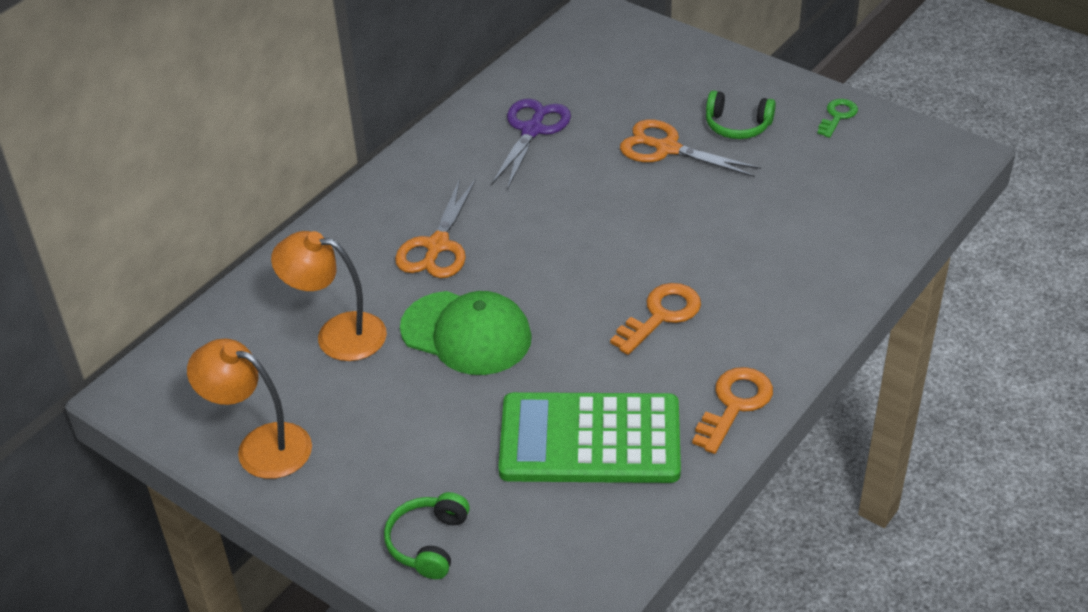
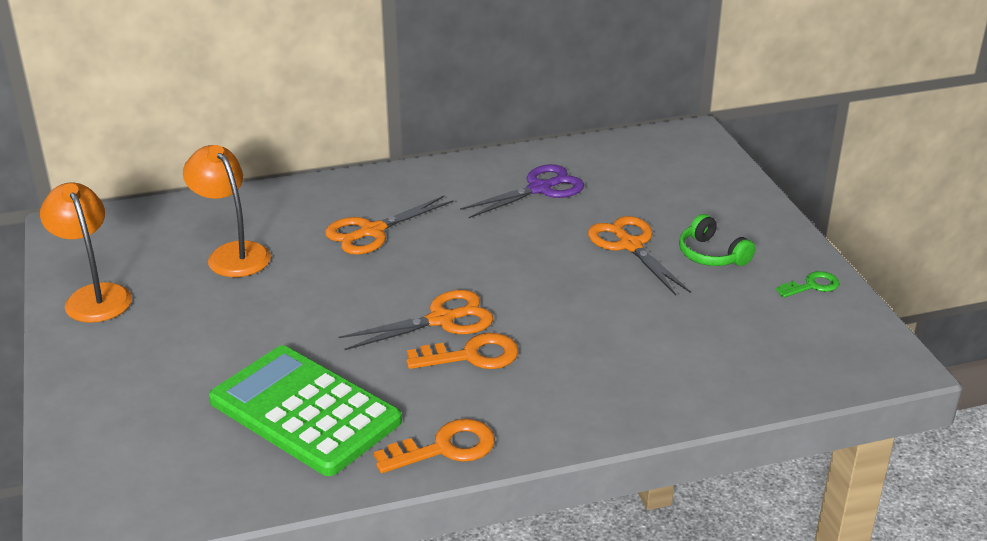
camera: 35 degrees right, 10 degrees down
green headphones [384,492,470,579] -> none
green cap [400,291,532,375] -> none
none -> orange scissors [339,290,493,350]

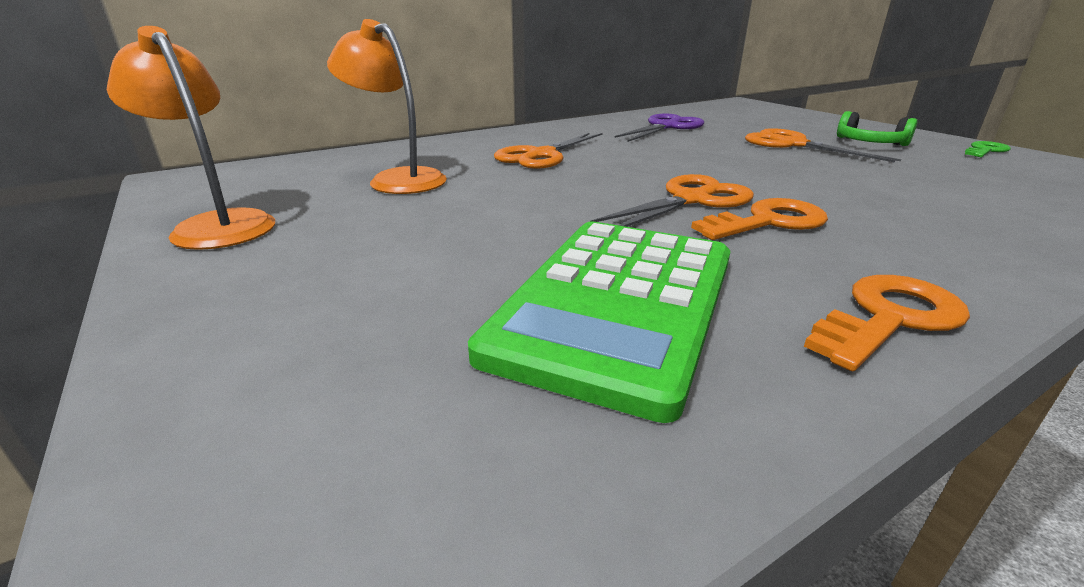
camera: 15 degrees left, 5 degrees down
green calculator [209,345,402,476] -> green calculator turned 90 degrees counterclockwise [468,221,730,423]

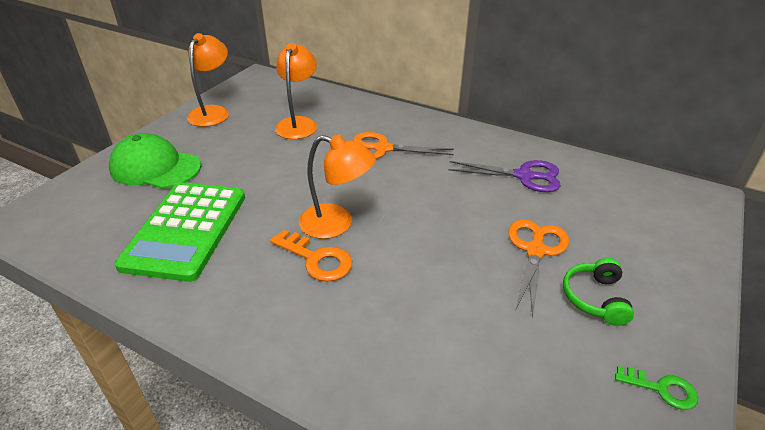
camera: 60 degrees right, 10 degrees up
green calculator [468,221,730,423] -> green calculator turned 75 degrees counterclockwise [115,182,245,282]
orange scissors [590,174,754,227] -> orange lamp [299,134,376,239]
orange key [804,275,970,371] -> none
none -> green cap [109,133,201,189]

